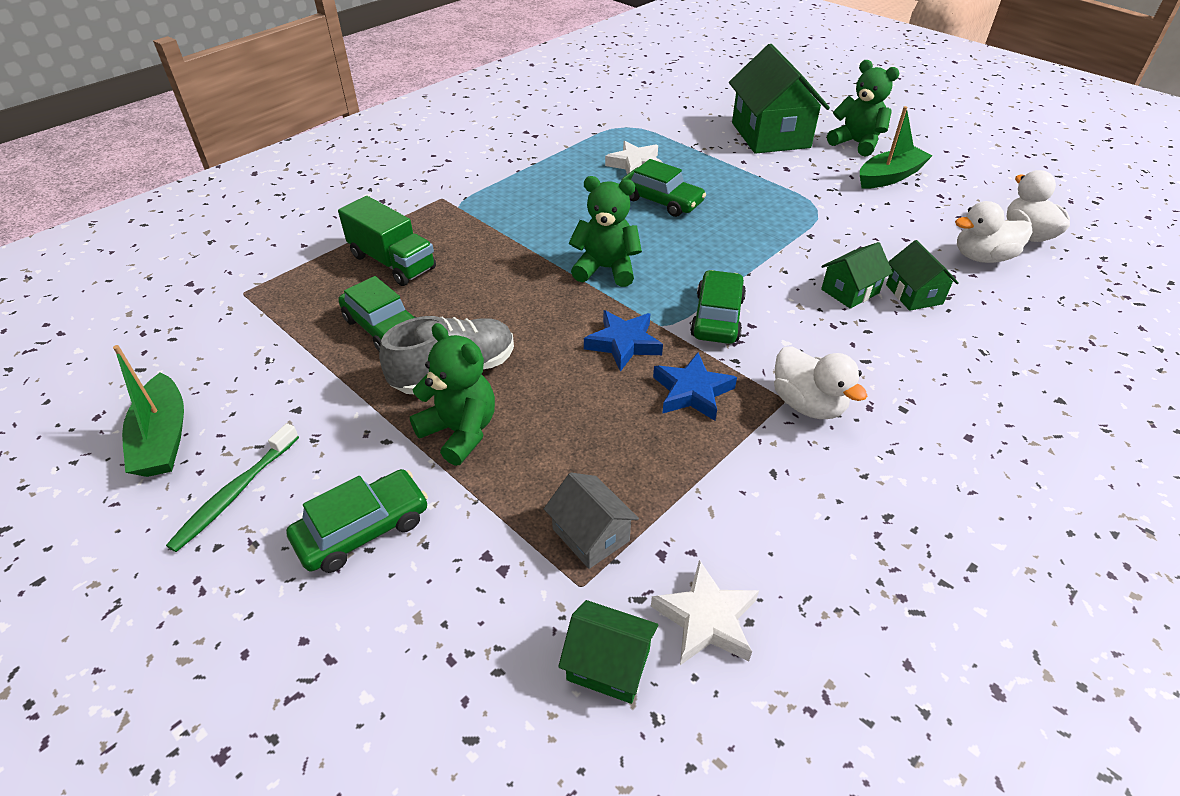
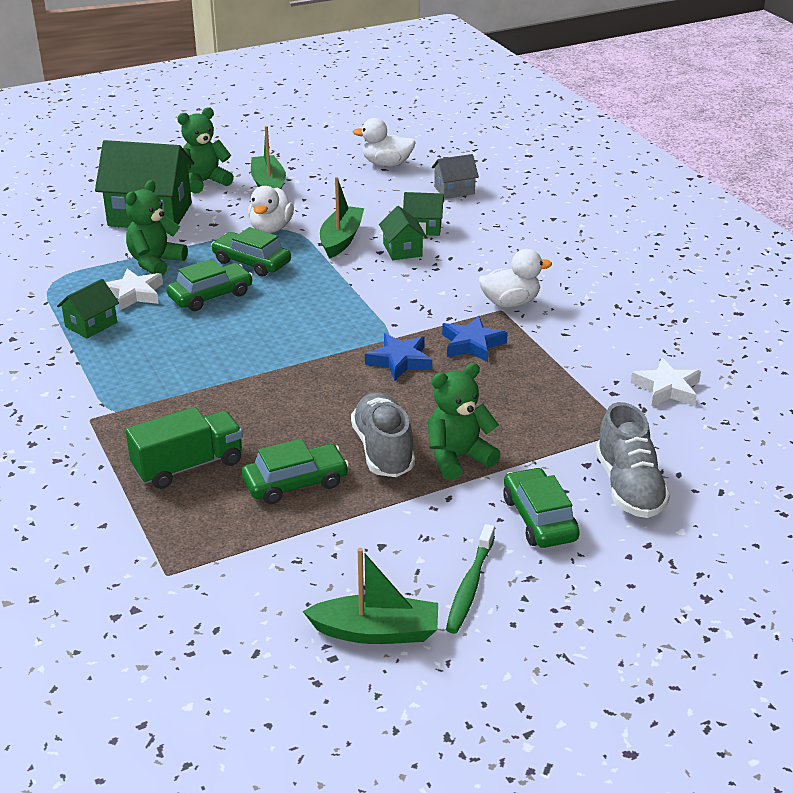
camera: 70 degrees left, 10 degrees down
green toothbrush [166,423,299,552] -> green toothbrush turned 60 degrees clockwise [446,524,495,634]
grey house [544,473,639,569] -> grey house moved to [432,154,479,199]
green house [558,600,659,704] -> green house moved to [57,279,119,339]
green teddy bear [569,176,642,287] -> green teddy bear moved to [126,180,188,276]
green car [690,270,746,344] -> green car moved to [211,227,291,277]
white duck [955,201,1032,263] -> white duck moved to [248,186,294,233]
none -> green boat [320,177,364,259]
none -> grey shoe [596,402,670,518]

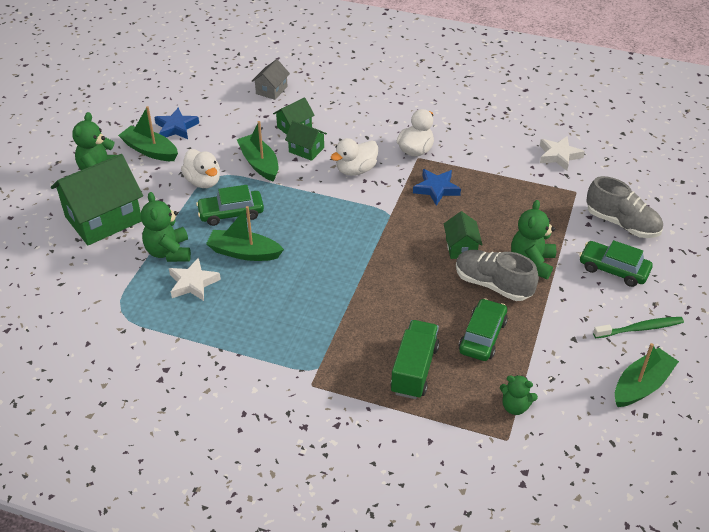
camera: 45 degrees left, 10 degrees up
green house [57,279,119,339] -> green house moved to [444,211,482,259]
green car [166,259,253,311] -> green boat [206,206,284,261]
white duck [353,118,416,167] -> white duck moved to [331,138,378,176]
blue star [365,333,432,381] -> blue star moved to [154,108,199,139]
green toothbrush [446,524,495,634] -> green toothbrush turned 75 degrees counterclockwise [593,317,684,338]
none -> green teddy bear [500,375,538,415]

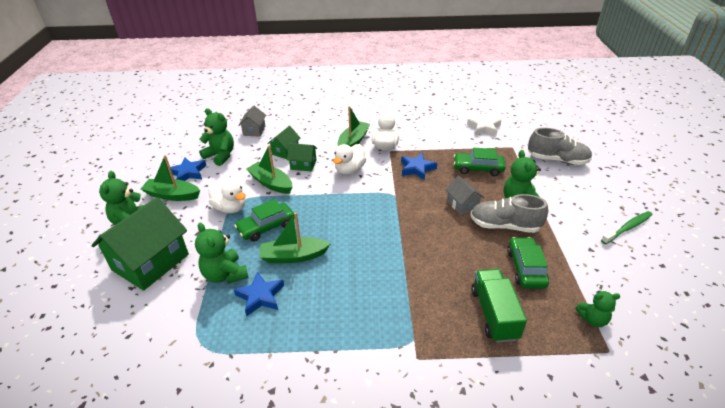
camera: 20 degrees left, 5 degrees down
white star [169,257,221,301] -> blue star [234,272,284,316]
green house [444,211,482,259] -> grey house [445,176,484,215]
green car [579,240,653,287] -> green car moved to [454,148,506,176]
green boat [615,343,679,407] -> green boat moved to [338,106,370,147]
none -> green teddy bear [199,108,234,166]

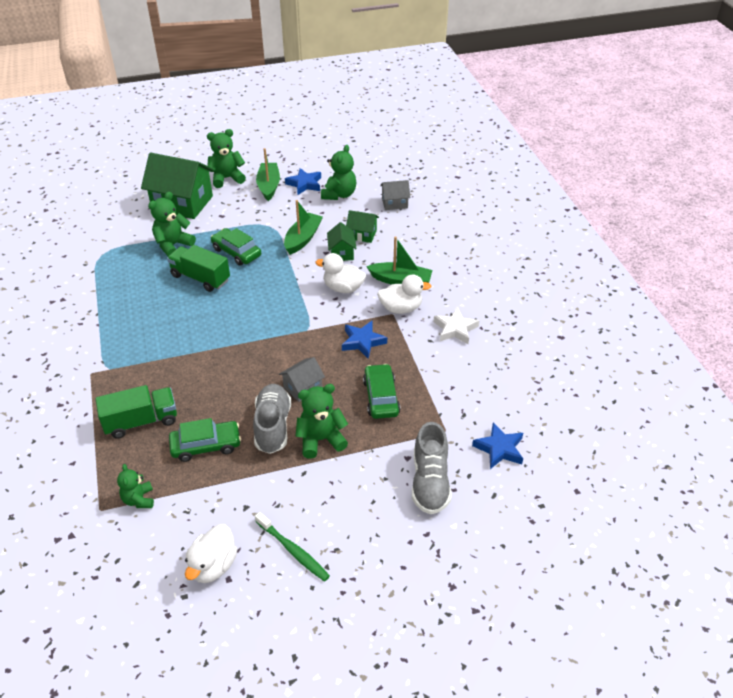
camera: 75 degrees right, 5 degrees up
white duck [209,180,246,213] -> white duck moved to [185,524,237,583]
blue star [234,272,284,316] -> blue star moved to [472,422,523,469]
green boat [260,212,331,263] -> green truck [167,245,230,292]
white star [467,114,501,136] -> white star moved to [434,308,480,344]

